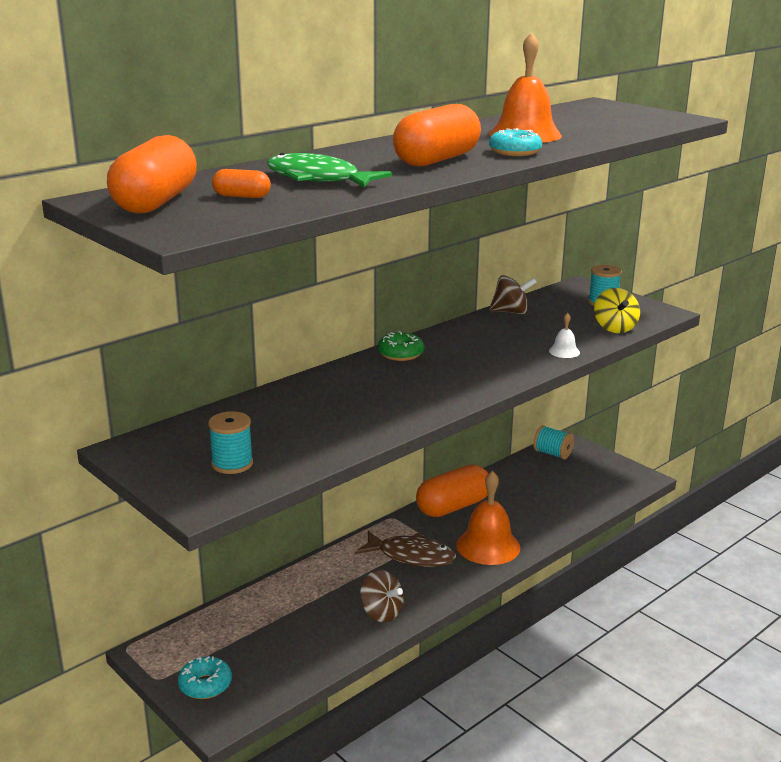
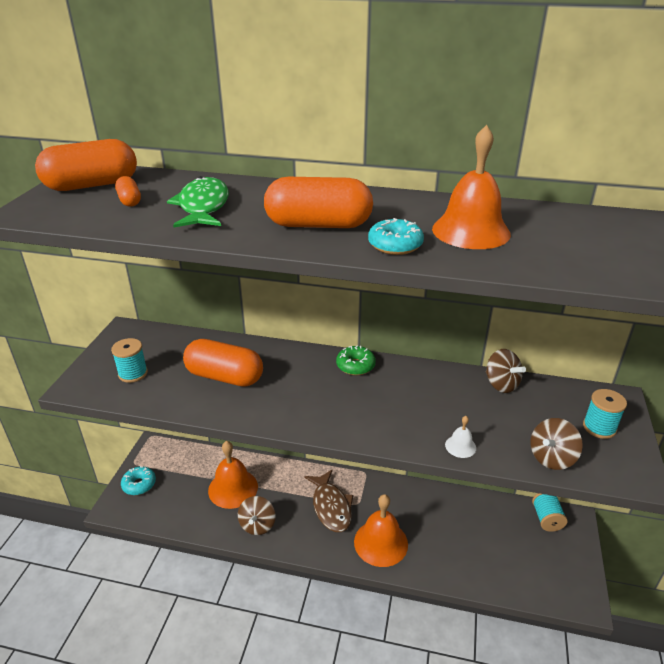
camera: 55 degrees right, 10 degrees up
orange capsule [416,465,489,517] -> orange capsule moved to [183,339,263,387]
yellow spinning top [594,288,640,333] -> brown spinning top [530,418,583,470]
none -> orange bell [208,441,258,509]

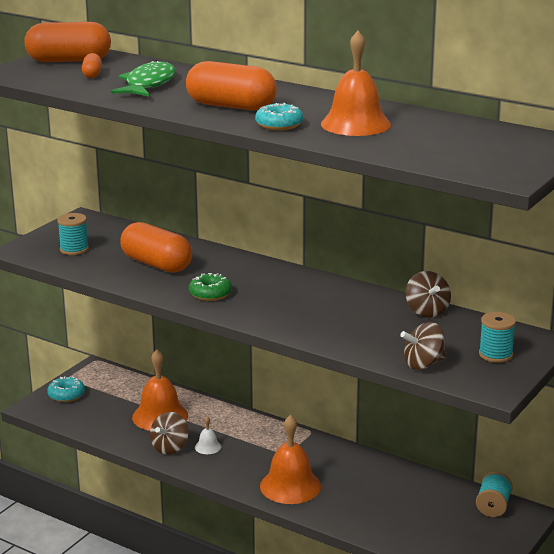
camera: 20 degrees right, 10 degrees down
brown fish [304,470,353,532] -> none
green donut [336,346,376,375] -> green donut moved to [189,273,232,301]
white bell [445,416,476,458] -> white bell moved to [195,416,221,454]

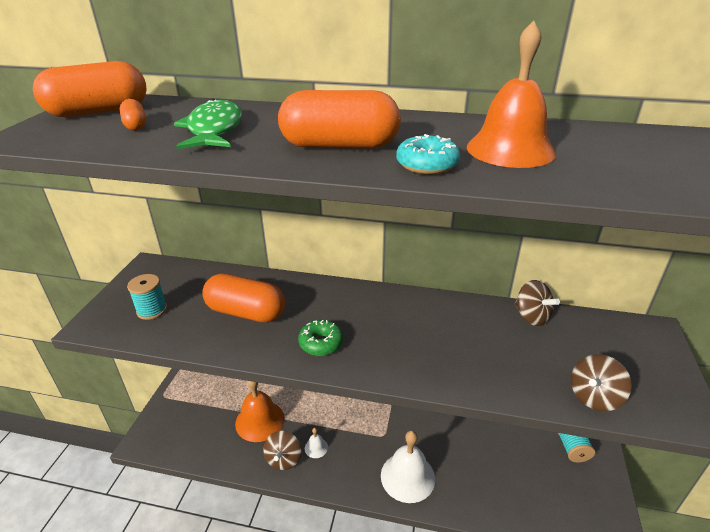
camera: 20 degrees left, 10 degrees up
turquoise donut [47,376,85,402] -> none
orange bell [260,415,321,504] -> white bell [381,430,435,503]
turquoise spool [479,312,516,363] -> none

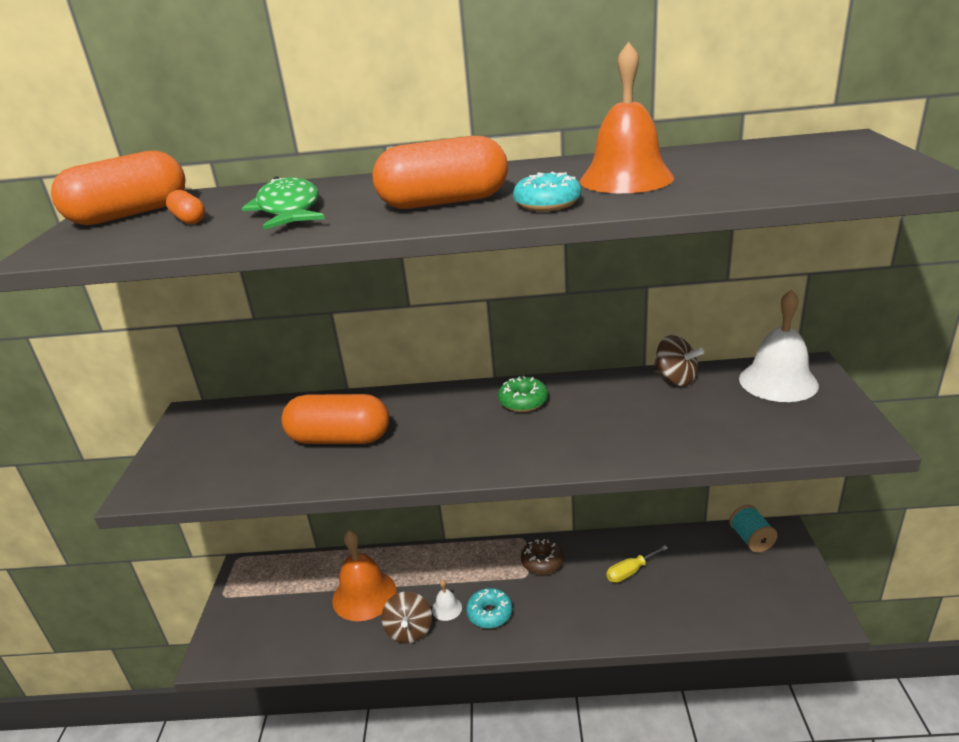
camera: 10 degrees left, 5 degrees down
turquoise spool [127,274,167,320] -> none
green donut [298,320,343,356] -> green donut moved to [498,376,548,412]
white bell [381,430,435,503] -> white bell moved to [739,289,819,402]
brown spinning top [571,354,632,411] -> none
none -> turquoise donut [466,588,513,628]
none -> brown donut [521,539,564,575]
none -> yellow screwdriver [606,546,668,583]

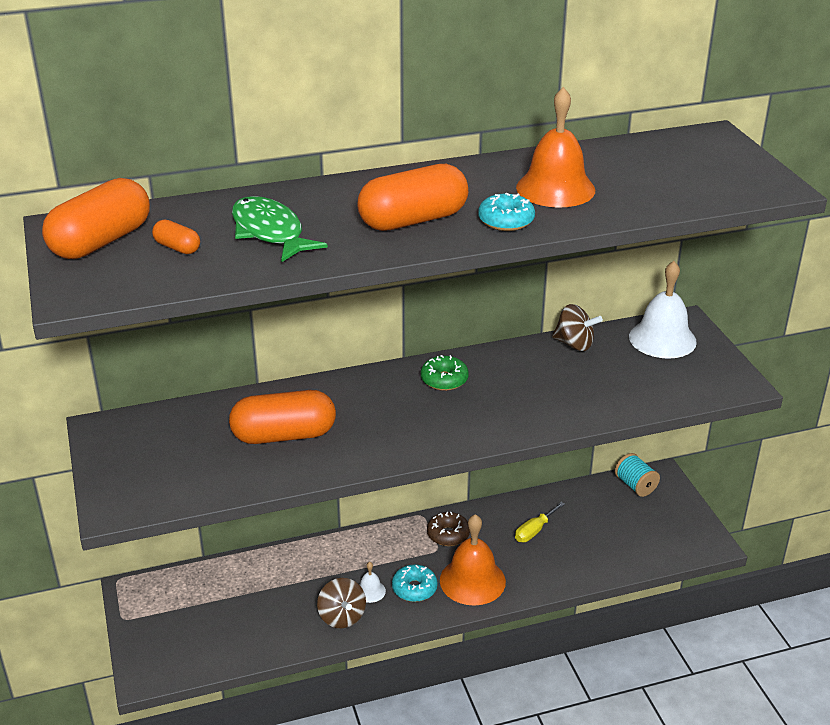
camera: 20 degrees left, 5 degrees up
orange bell [332,530,397,621] -> orange bell moved to [440,514,506,606]

